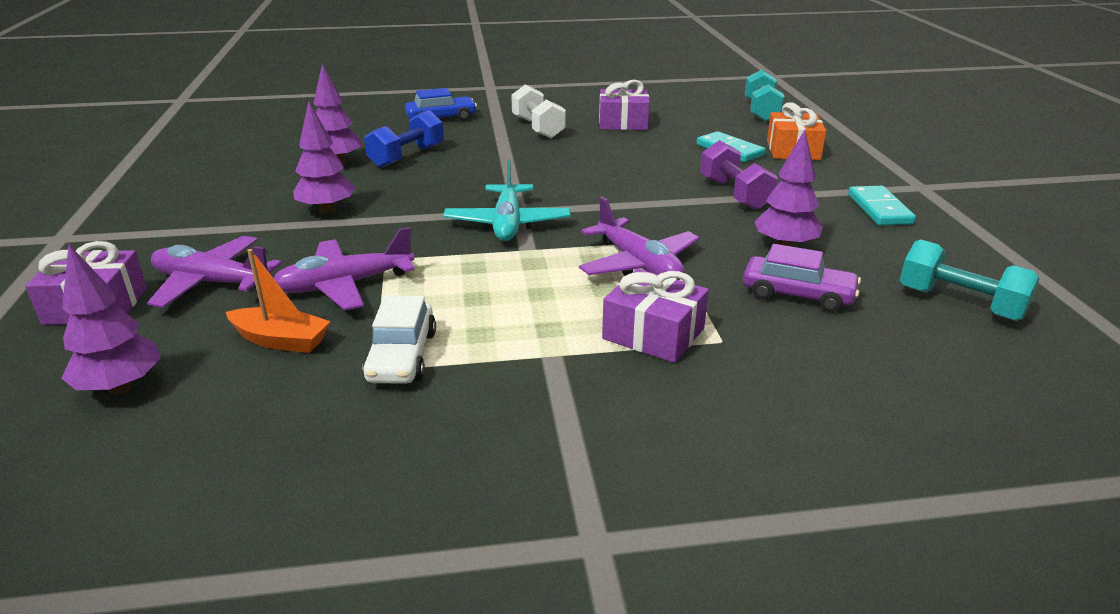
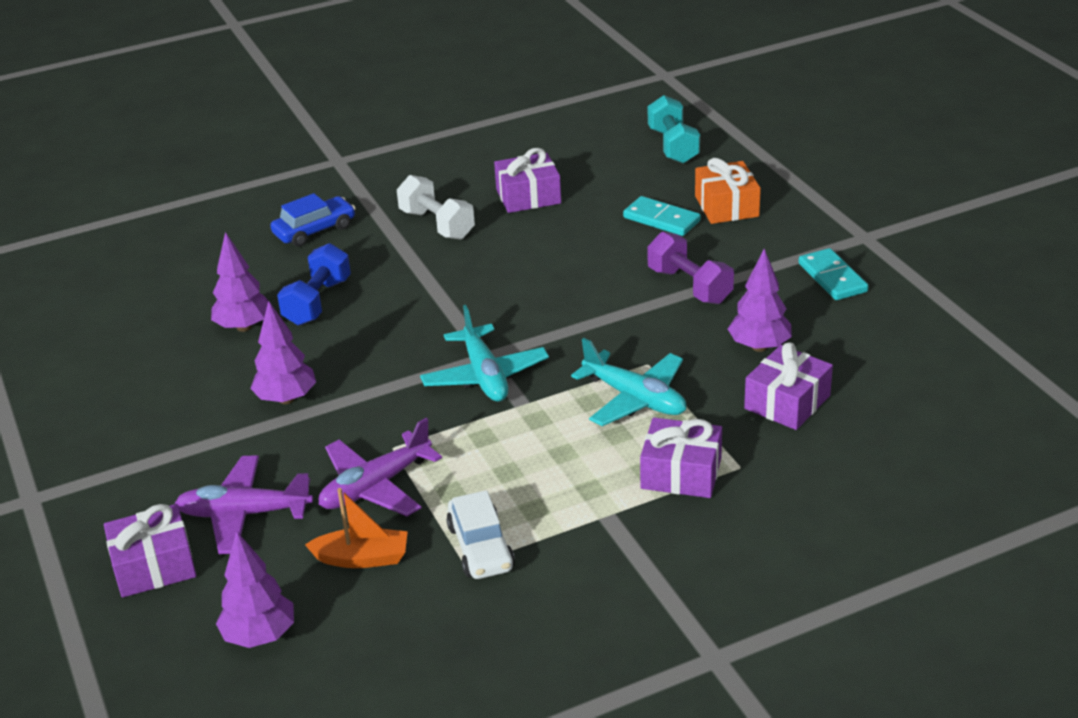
camera: 15 degrees left, 5 degrees up
purple plane [579,197,700,280] -> turquoise plane [571,338,686,426]
purple car [743,244,861,312] -> purple gift [744,342,833,430]
turquoise dumbbell [900,239,1039,321] -> none

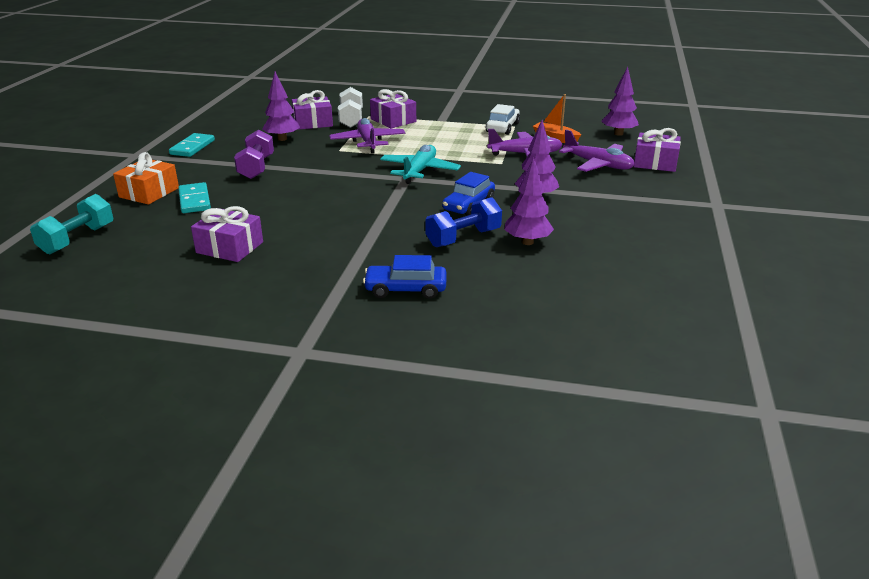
camera: 145 degrees left, 5 degrees down
white dumbbell [397,175,475,240] -> white dumbbell moved to [338,87,363,128]
turquoise plane [571,338,686,426] -> purple plane [329,118,406,154]
none -> blue car [442,172,495,216]

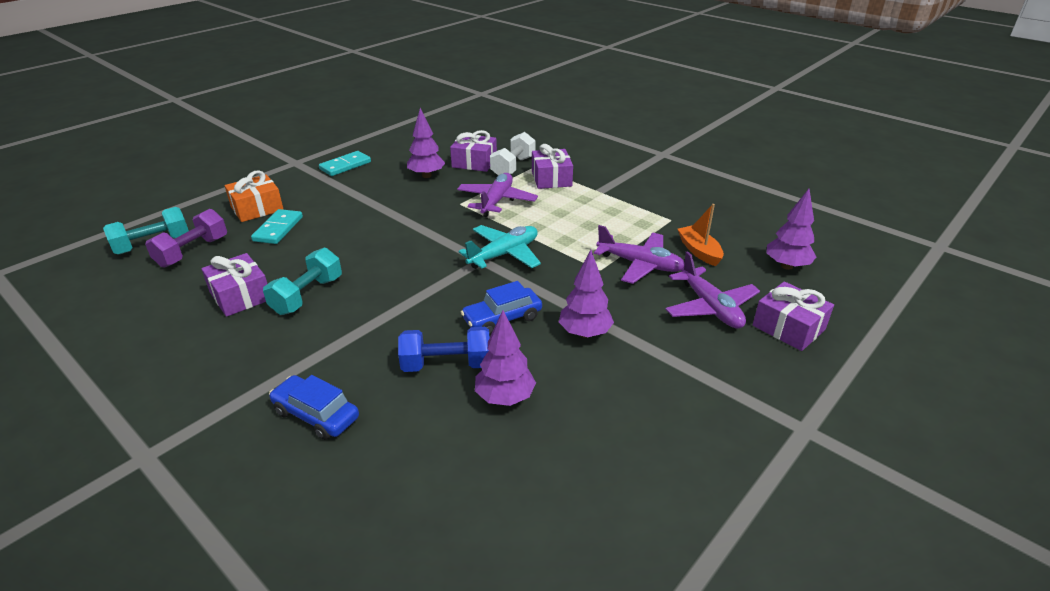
camera: 30 degrees right, 5 degrees up
purple dumbbell [234,129,274,179] -> purple dumbbell moved to [145,209,227,267]
white car [486,104,520,135] -> none
none -> turquoise dumbbell [263,248,342,315]

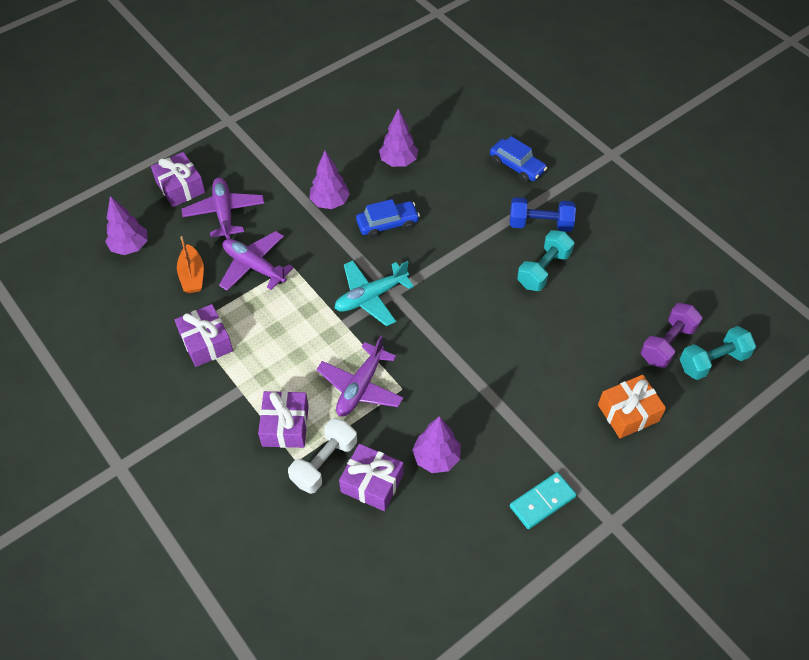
camera: 170 degrees left, 20 degrees up
purple gift [201,253,267,317] -> purple gift moved to [175,304,233,367]
turquoise domino [251,209,303,244] -> none
blue dumbbell [398,327,489,372] -> blue dumbbell moved to [510,197,576,232]

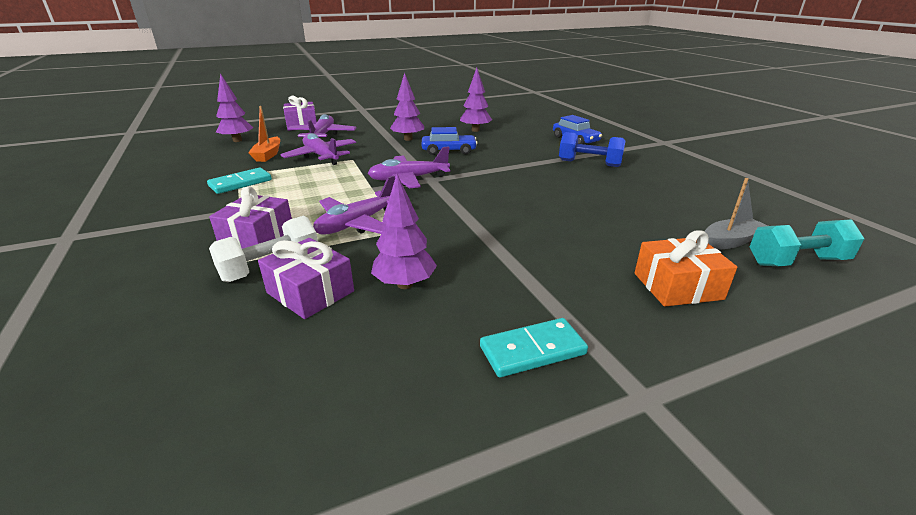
camera: 15 degrees right, 25 degrees down
purple gift [175,304,233,367] -> turquoise domino [207,167,272,194]
turquoise plane [335,260,414,326] -> purple plane [368,146,450,189]
turquoise dumbbell [517,230,574,291] -> none
purple dumbbell [641,303,703,368] -> grey boat [705,178,768,250]

